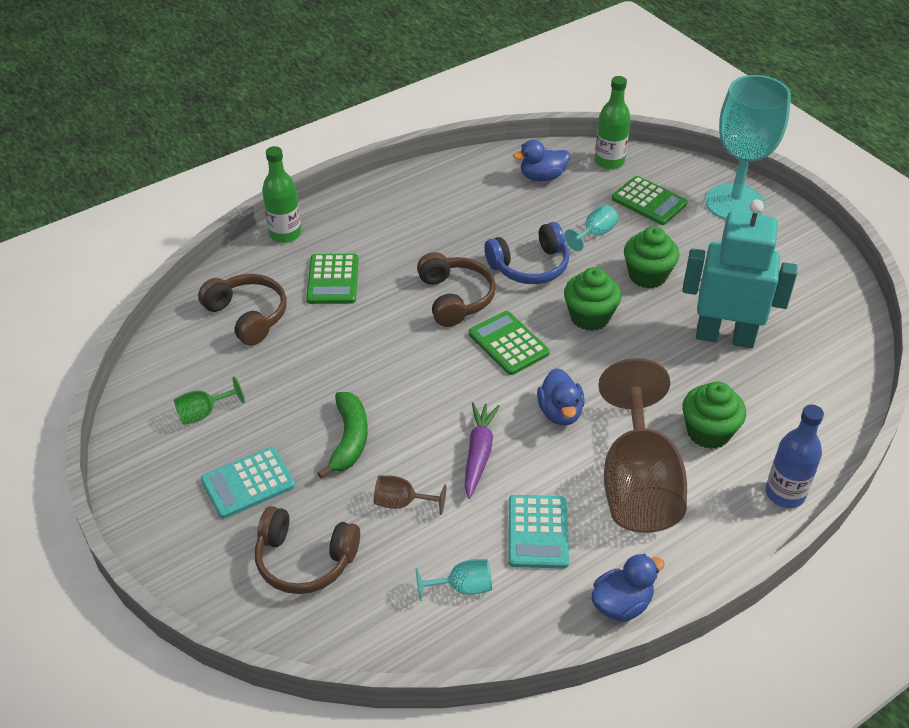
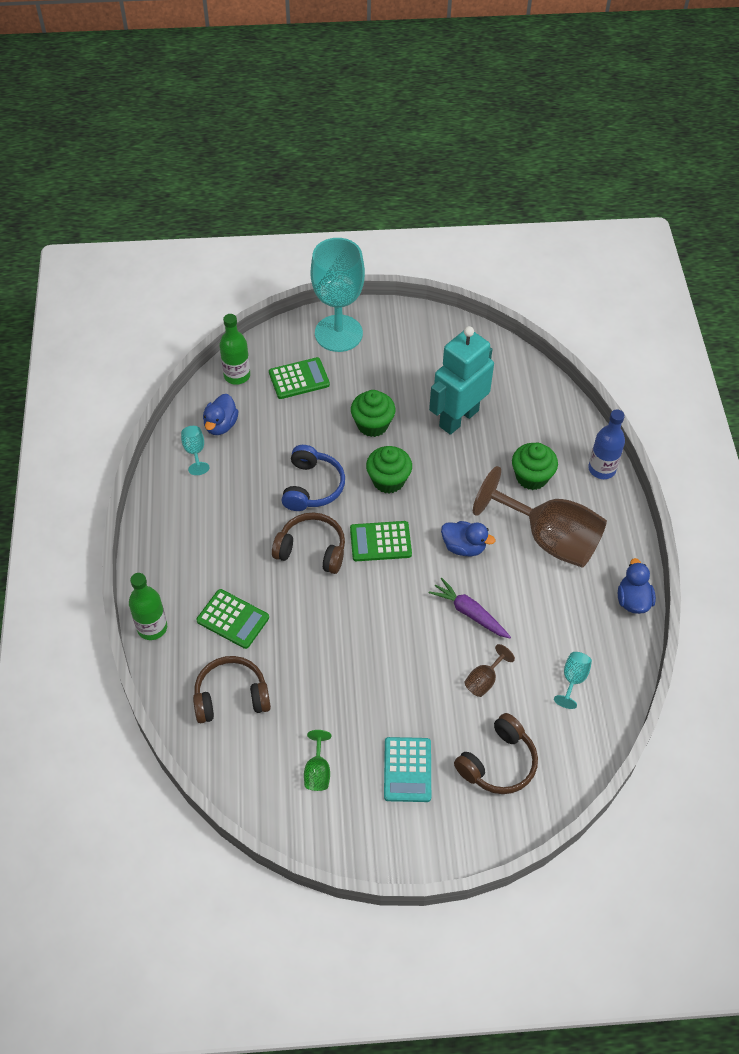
camera: 60 degrees left, 10 degrees up
green banana [317,392,368,479] -> none
turquoise calculator [509,495,569,569] -> none
turquoise goblet [564,204,619,252] -> turquoise goblet moved to [181,426,209,475]

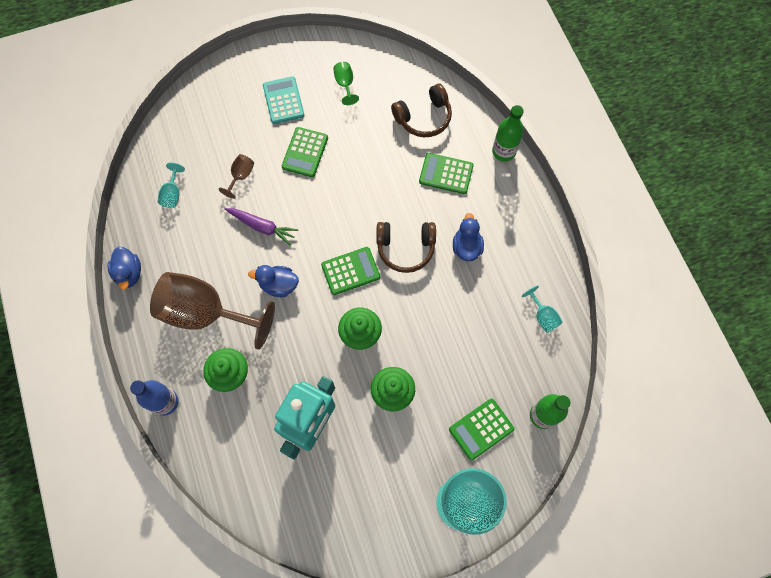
camera: 165 degrees right, 15 degrees up
blue duck [203,394,239,435] -> blue duck moved to [453,213,484,261]
blue headphones [282,445,345,511] -> none
brown headphones [454,713,538,794] -> none
none -> green calculator [282,127,328,177]

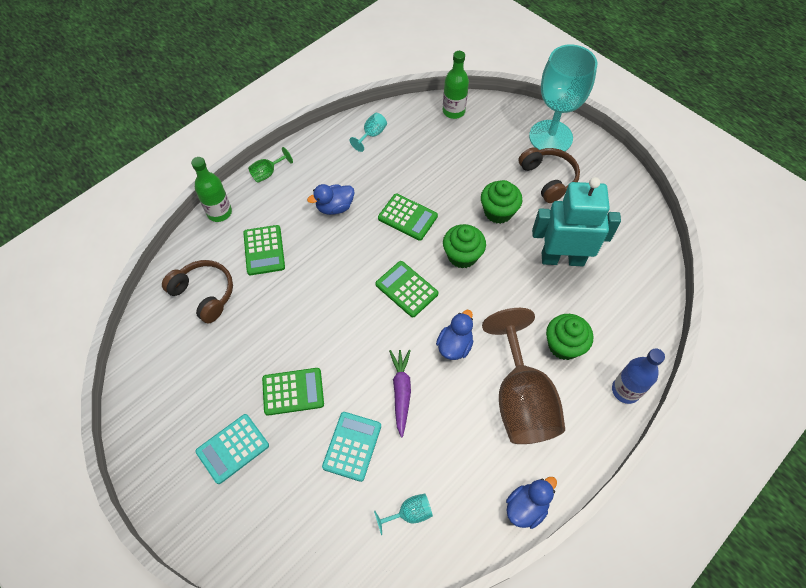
camera: 115 degrees left, 10 degrees down
brown goblet [219,154,254,199] -> turquoise calculator [322,412,381,482]
blue duck [248,265,299,297] -> blue duck turned 135 degrees counterclockwise [436,310,473,360]
green goblet [333,62,359,105] -> green goblet moved to [248,147,293,183]
brown headphones [377,222,436,273] -> brown headphones moved to [518,147,580,203]
green calculator [449,398,514,460] -> green calculator moved to [378,193,438,241]

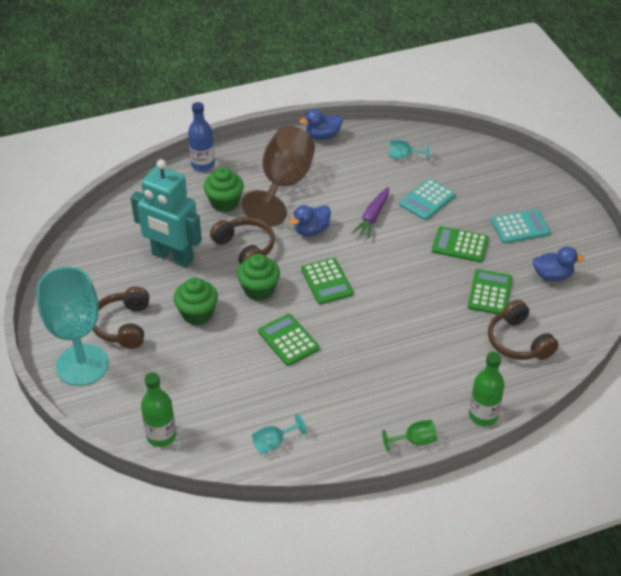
camera: 155 degrees left, 15 degrees down
green calculator [243,225,285,275] -> green calculator moved to [468,269,512,314]
blue duck [307,184,354,215] -> blue duck moved to [533,247,585,282]
none -> brown headphones [210,217,275,264]

